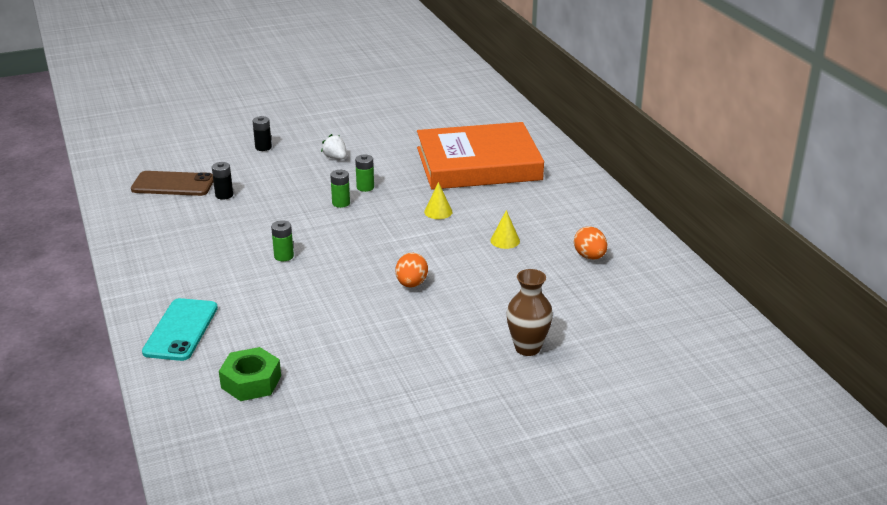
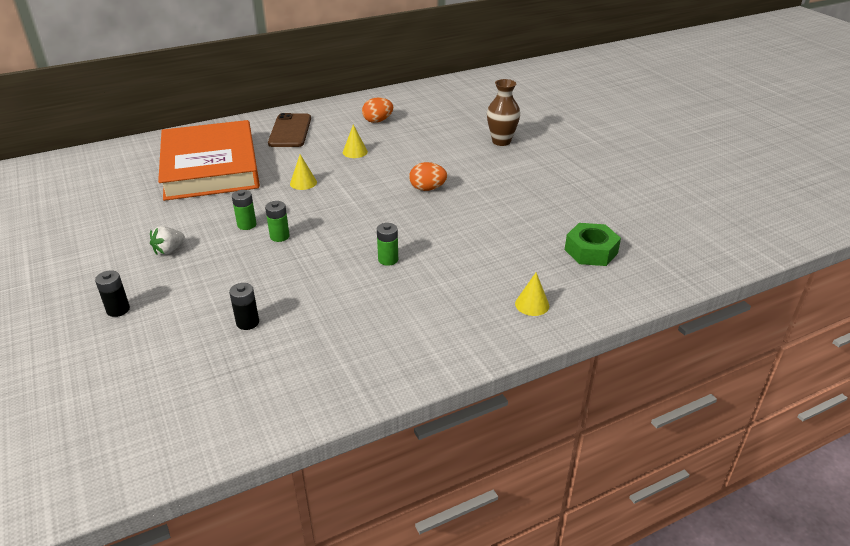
camera: 95 degrees left, 5 degrees up
brown phone [131,171,213,196] -> brown phone moved to [268,113,311,147]
turquoise phone [142,298,218,361] -> yellow cone [515,272,549,316]

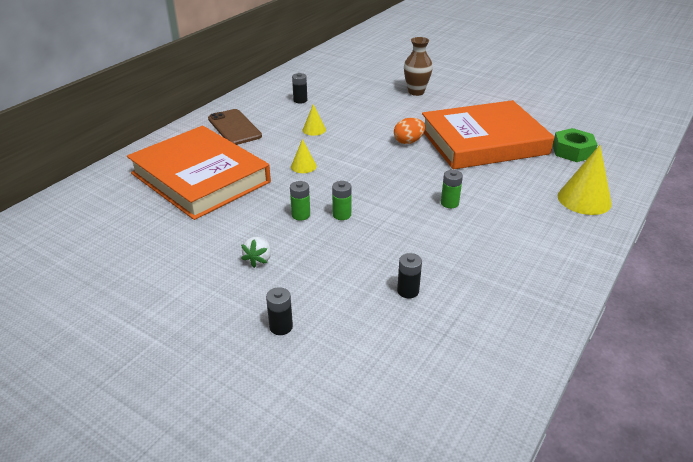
camera: 30 degrees left, 0 degrees up
orange egg [362,97,393,123] -> black battery [292,73,307,104]
yellow cone [515,272,549,316] -> yellow cone [558,145,612,215], size x1.85
none -> orange book [422,100,554,169]

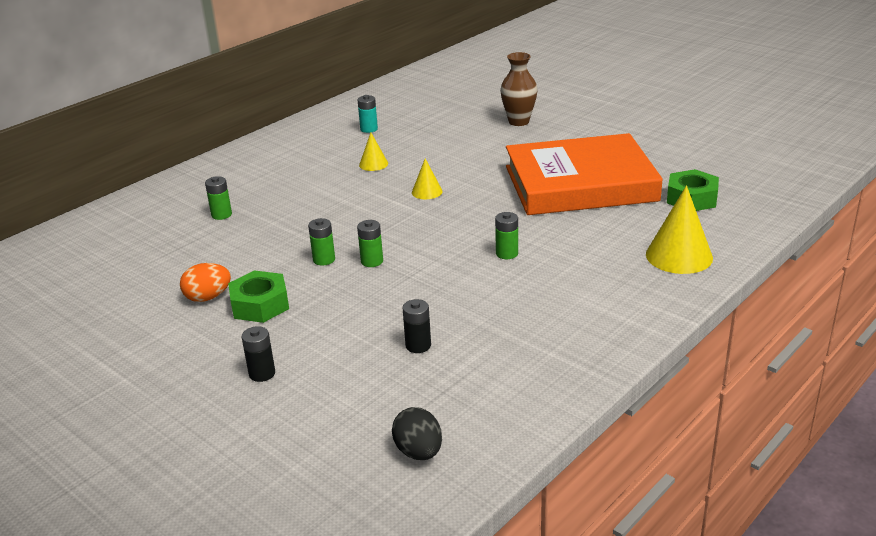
camera: 10 degrees right, 5 degrees down
orange book [127,126,271,220] -> green battery [205,176,232,220]
brown phone [208,109,262,145] -> none
white strawberry [241,237,271,268] -> green nut [228,270,289,323]
yellow cone [291,139,317,173] -> yellow cone moved to [412,159,443,199]
black battery [292,73,307,104] -> turquoise battery [357,95,378,133]
orange egg [394,118,425,144] -> orange egg moved to [180,263,231,302]
none -> black egg [392,407,442,460]

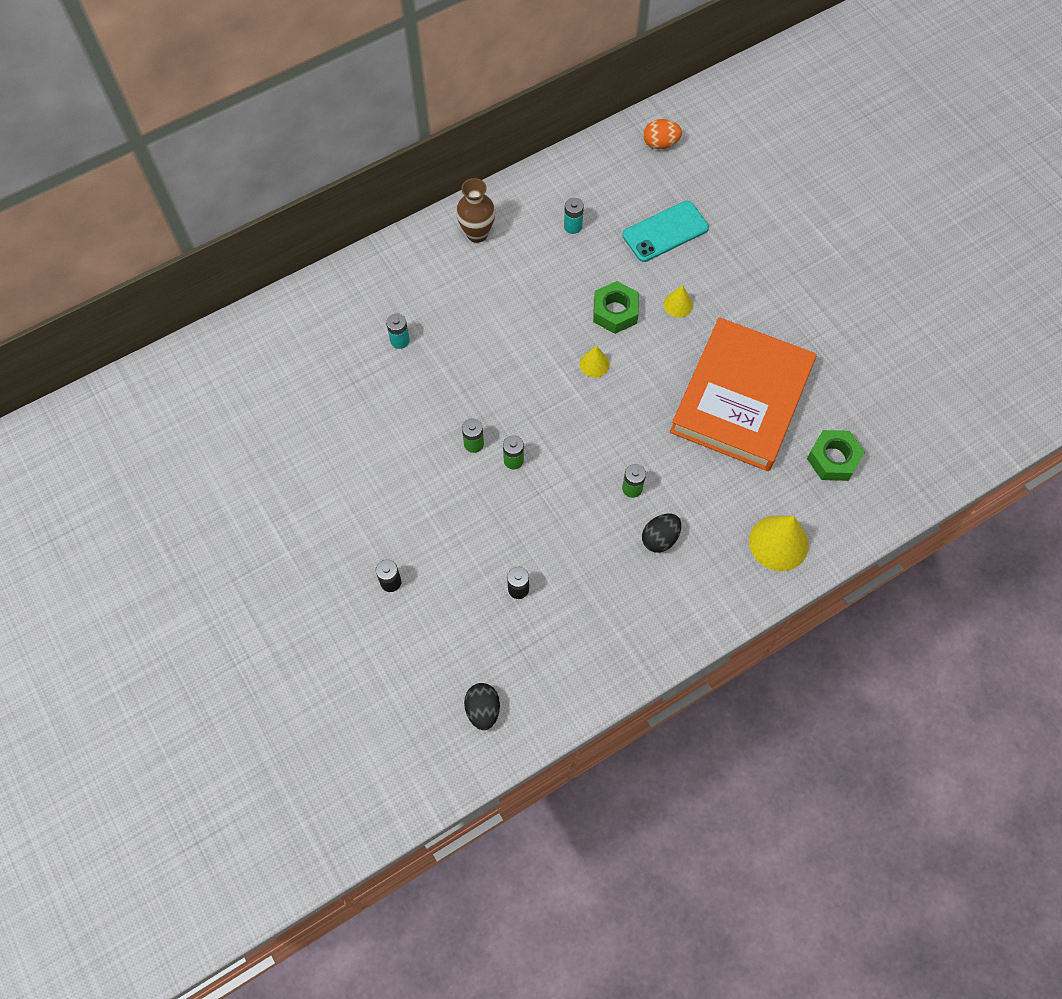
camera: 15 degrees right, 35 degrees up
orange egg [180,263,231,302] -> orange egg moved to [643,119,682,149]
green battery [205,176,232,220] -> turquoise battery [386,313,410,349]
green nut [228,270,289,323] -> green nut moved to [593,281,639,334]
yellow cone [359,133,388,171] -> yellow cone moved to [664,285,693,318]
brown vase [500,52,538,126] -> brown vase moved to [456,178,495,243]
orange book [506,133,663,215] -> orange book turned 75 degrees counterclockwise [670,317,816,471]
none -> turquoise phone [622,201,709,262]
none -> black egg [642,514,681,553]

